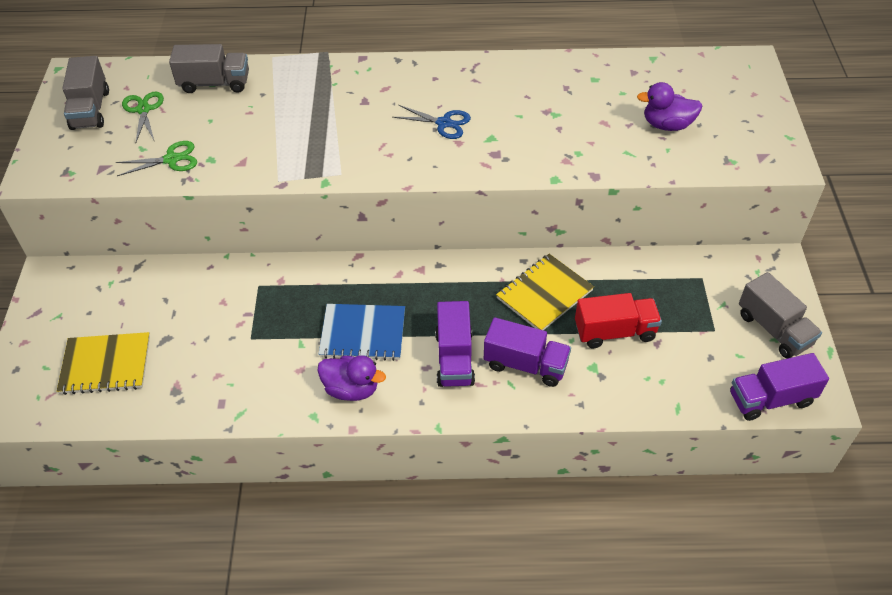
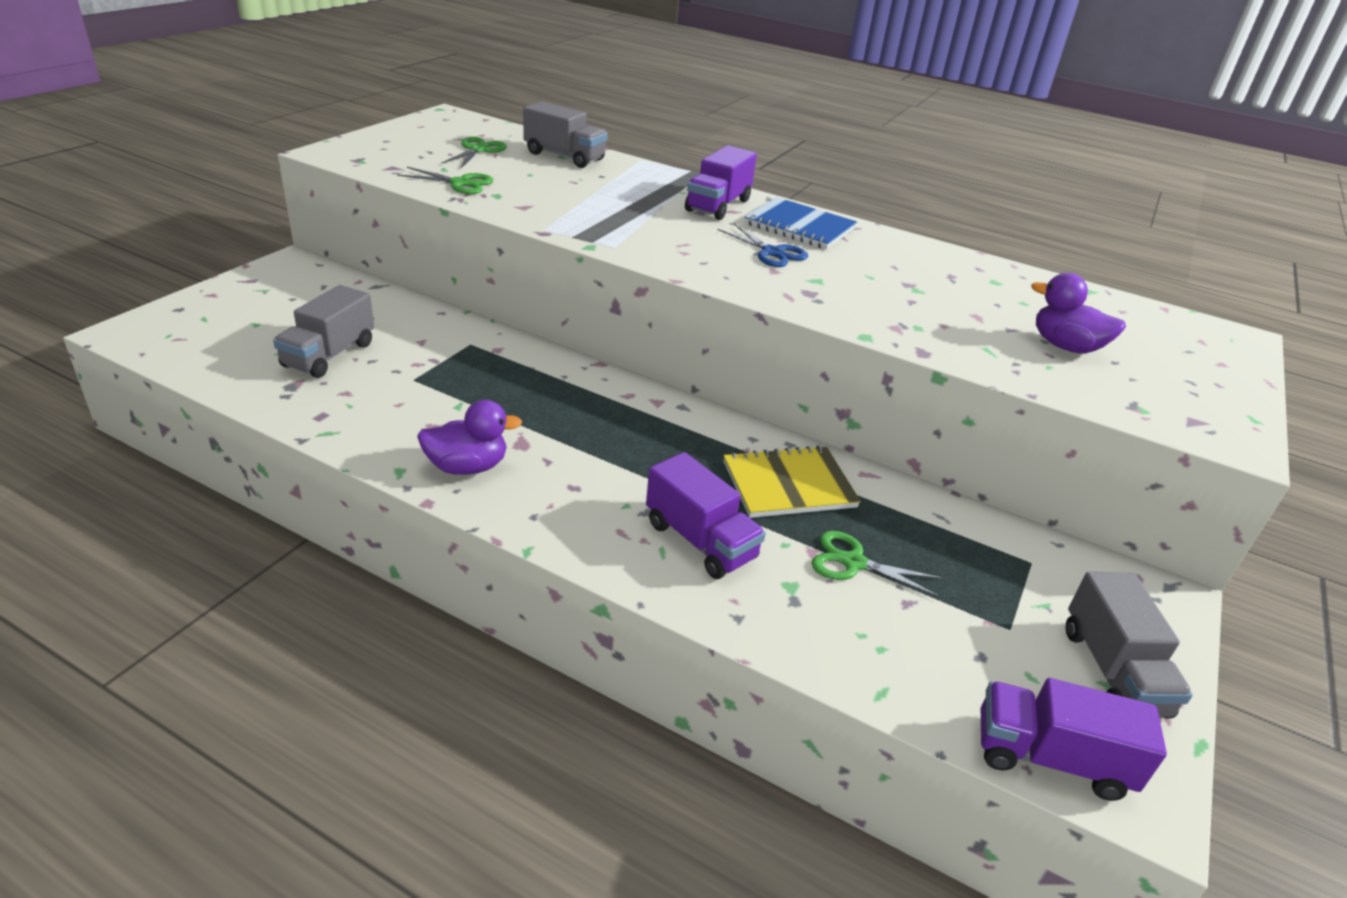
camera: 25 degrees right, 15 degrees down
yellow notebook [57,332,150,395] -> none
grey truck [62,56,109,130] -> grey truck moved to [273,285,374,378]
purple duck [317,355,386,401] -> purple duck turned 60 degrees counterclockwise [417,400,522,475]
blue notebook [319,304,405,361] -> blue notebook moved to [744,197,857,249]
purple truck [435,301,475,387] -> purple truck moved to [685,145,757,220]
red truck [575,293,662,348] -> green scissors [811,531,944,598]

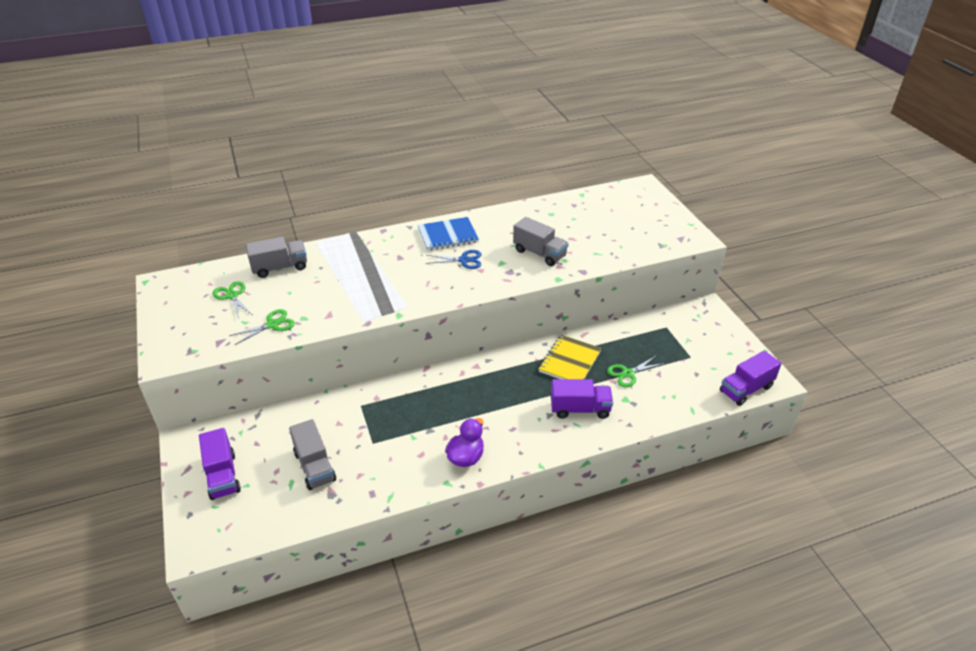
camera: 45 degrees left, 5 degrees up
purple truck [685,145,757,220] -> purple truck moved to [199,428,241,500]
purple duck [1031,273,1126,354] -> none
grey truck [1066,572,1193,719] -> grey truck moved to [513,217,569,266]

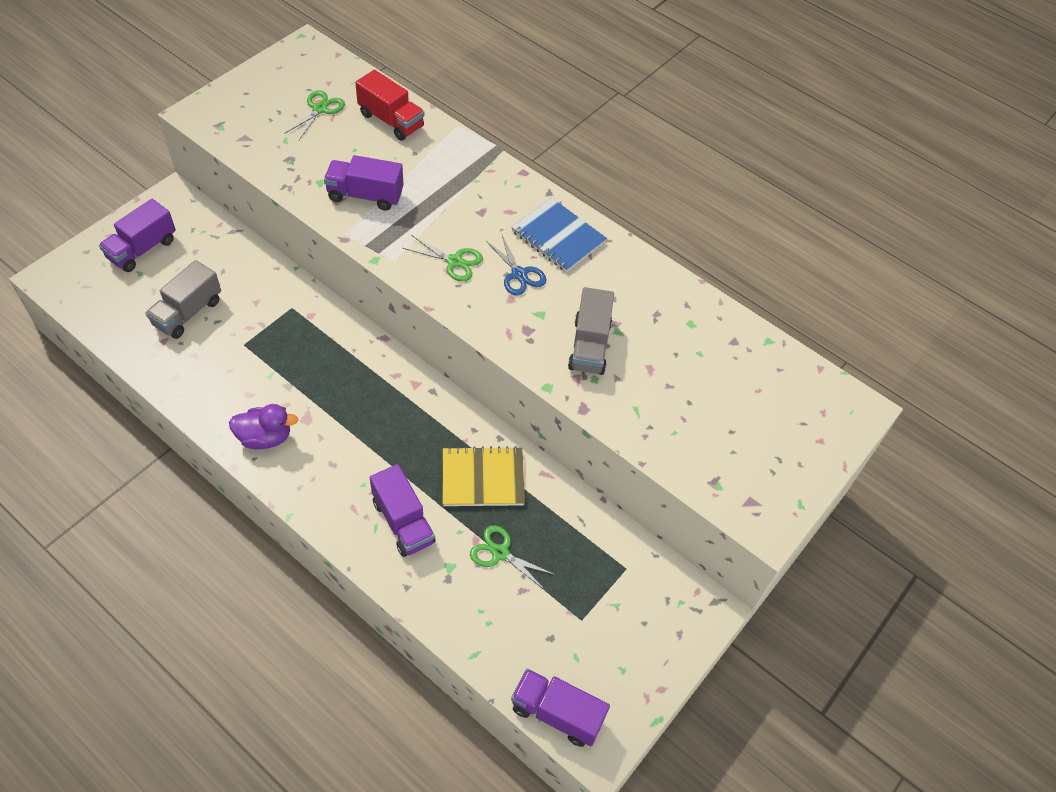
camera: 55 degrees right, 15 degrees up
green scissors [229,309,295,345] -> green scissors moved to [403,235,483,281]
grey truck [246,237,307,278] -> red truck [355,70,424,141]
none -> purple truck [324,155,404,211]

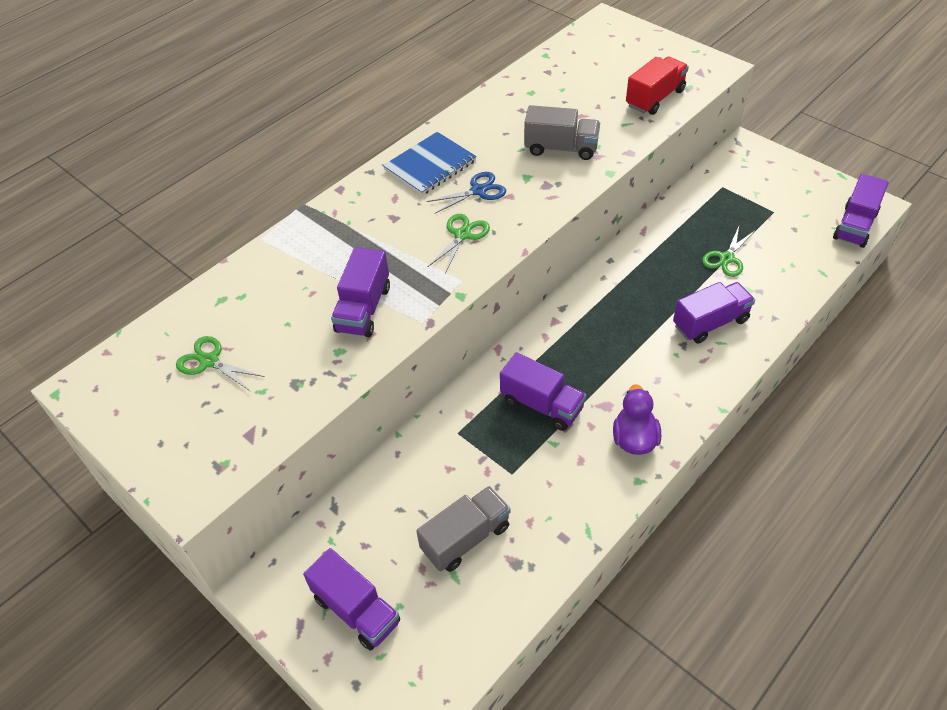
camera: 80 degrees left, 5 degrees down
grey truck [145,260,221,339] -> grey truck turned 75 degrees counterclockwise [416,486,511,572]
red truck [355,70,424,141] -> red truck moved to [626,57,689,115]
yellow notebook [443,446,525,506] -> none
none -> purple truck [500,352,586,431]

